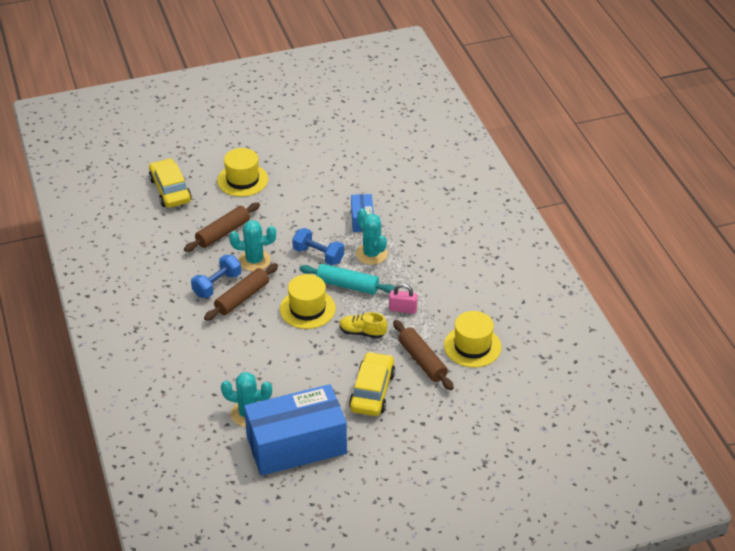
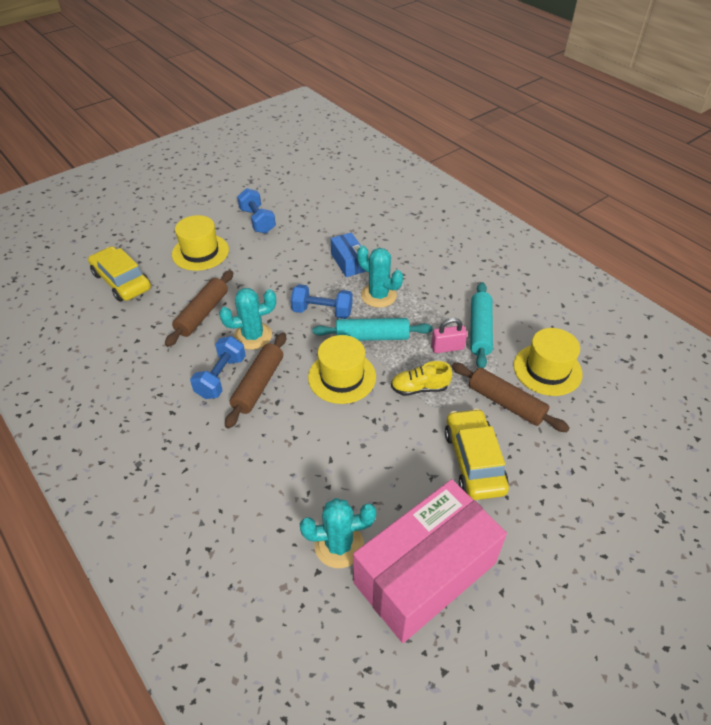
camera: 20 degrees left, 5 degrees up
blue box [244,384,347,476] -> pink box [353,479,507,643]
none -> blue dumbbell [237,188,276,233]
none -> turquoise rolling pin [470,282,493,369]

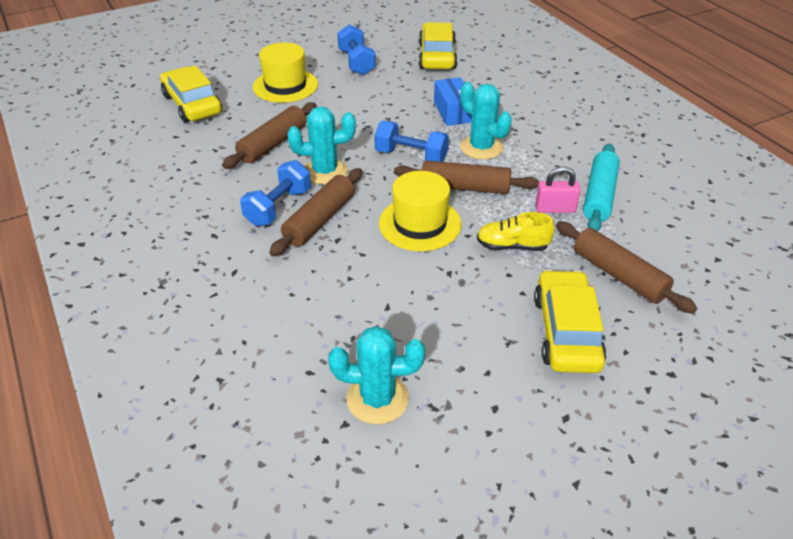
camera: 10 degrees right, 5 degrees down
turquoise rolling pin [312,318,433,341] -> brown rolling pin [394,160,540,194]
pink box [353,479,507,643] -> none
yellow hat [513,328,582,396] -> none
none -> yellow car [419,22,457,69]

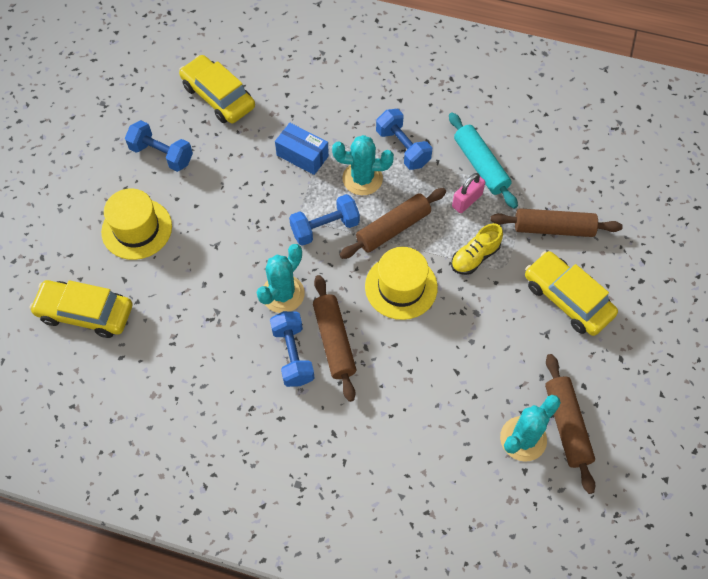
camera: 45 degrees left, 20 degrees up
brown rolling pin [222,102,317,169] -> brown rolling pin moved to [545,354,595,494]
none -> blue dumbbell [376,109,432,170]

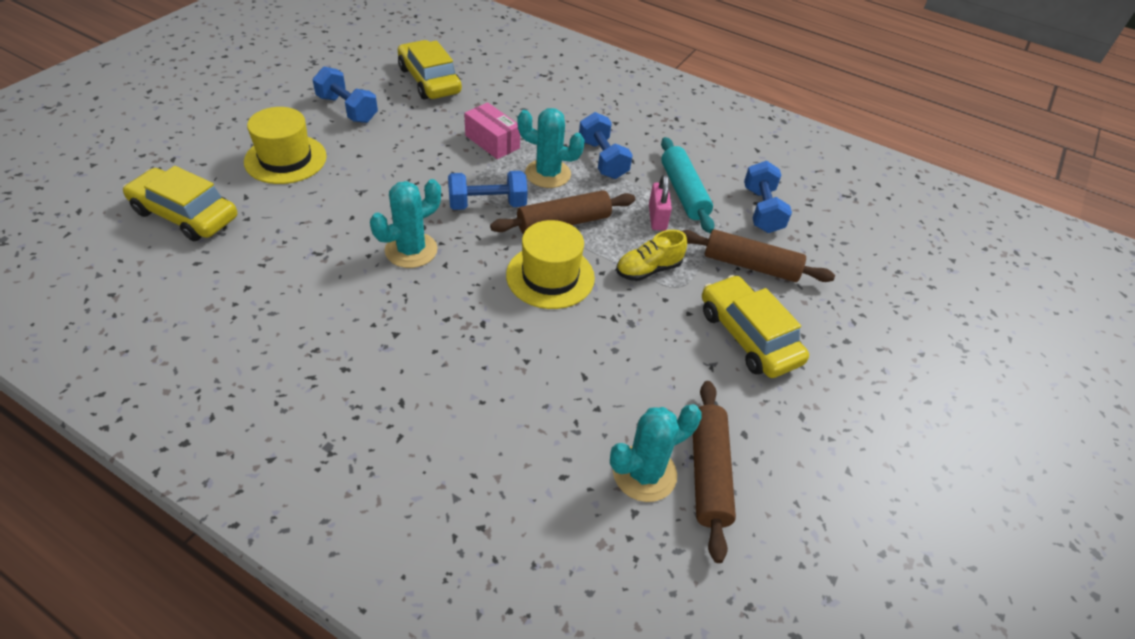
camera: 10 degrees right, 15 degrees down
blue dumbbell [270,311,315,387] -> blue dumbbell moved to [744,161,792,233]
blue box [275,123,329,175] -> pink box [464,102,520,159]
brown rolling pin [313,275,356,402] -> none
pink padlock [452,173,485,213] -> pink padlock turned 60 degrees counterclockwise [649,174,672,231]

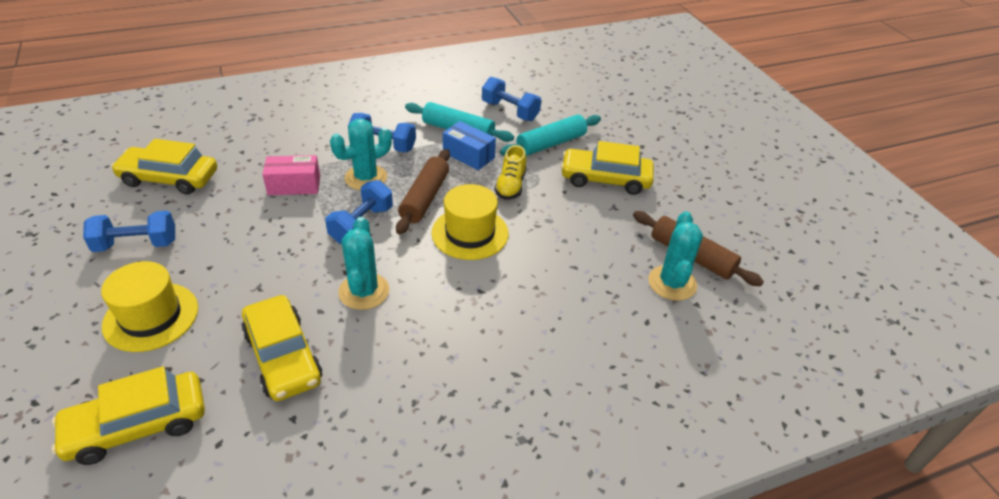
camera: 50 degrees left, 5 degrees down
pink padlock [649,174,672,231] -> blue box [443,121,496,170]
brown rolling pin [682,229,835,282] -> turquoise rolling pin [500,114,601,156]
none -> yellow car [242,295,322,401]

